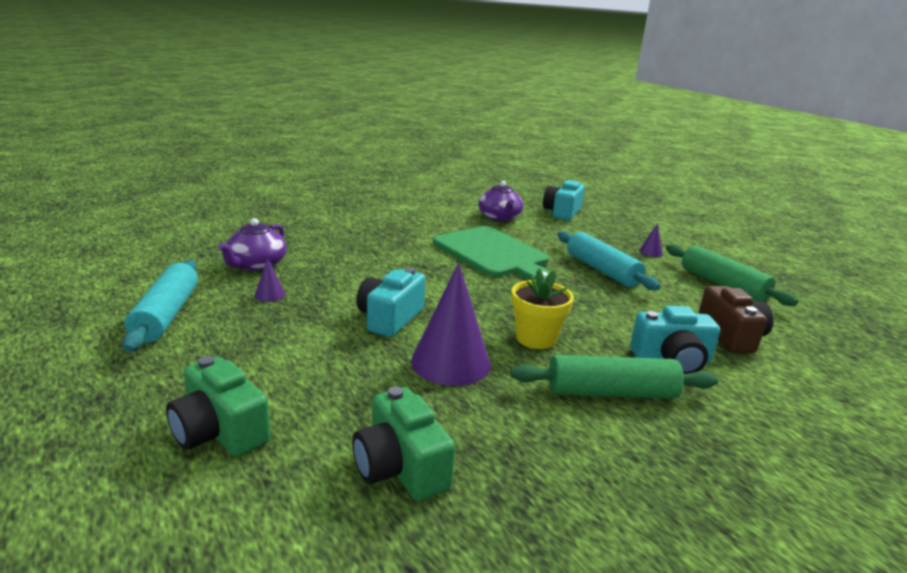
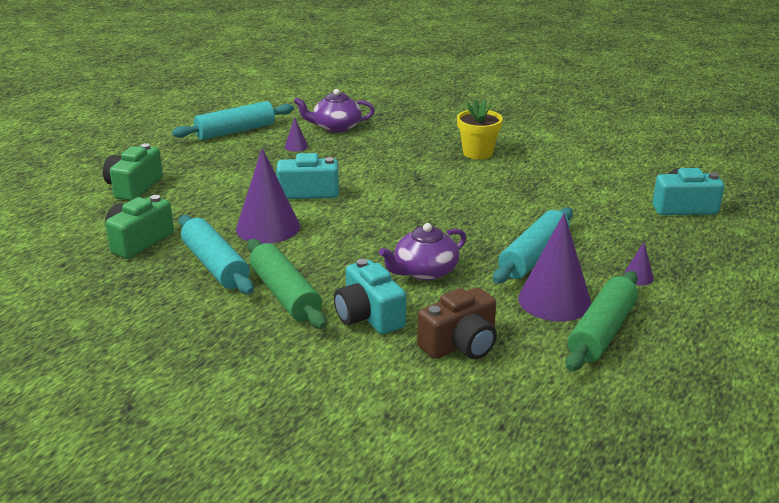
camera: 65 degrees right, 5 degrees up
green cutting board [433,226,556,281] -> none
purple teapot [478,181,524,222] -> purple teapot moved to [379,223,466,280]
yellow flower pot [511,269,574,349] -> yellow flower pot moved to [457,99,503,159]
none -> turquoise rolling pin [179,215,254,294]
none -> purple cone [518,213,592,322]

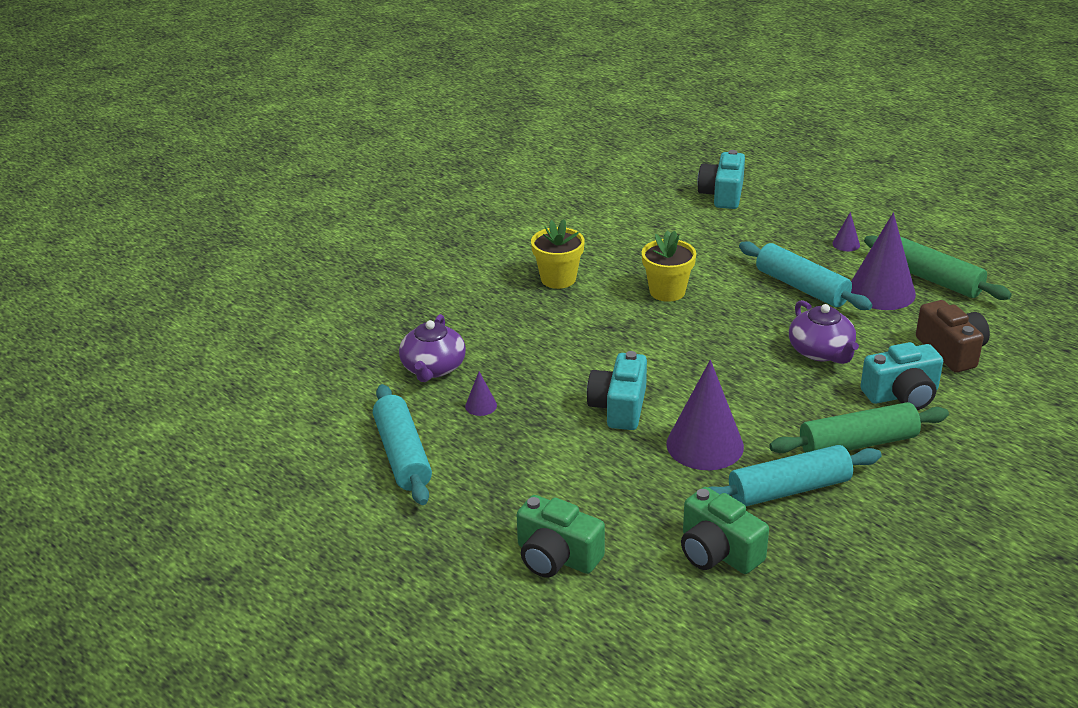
camera: 75 degrees left, 5 degrees up
none -> yellow flower pot [642,230,696,302]

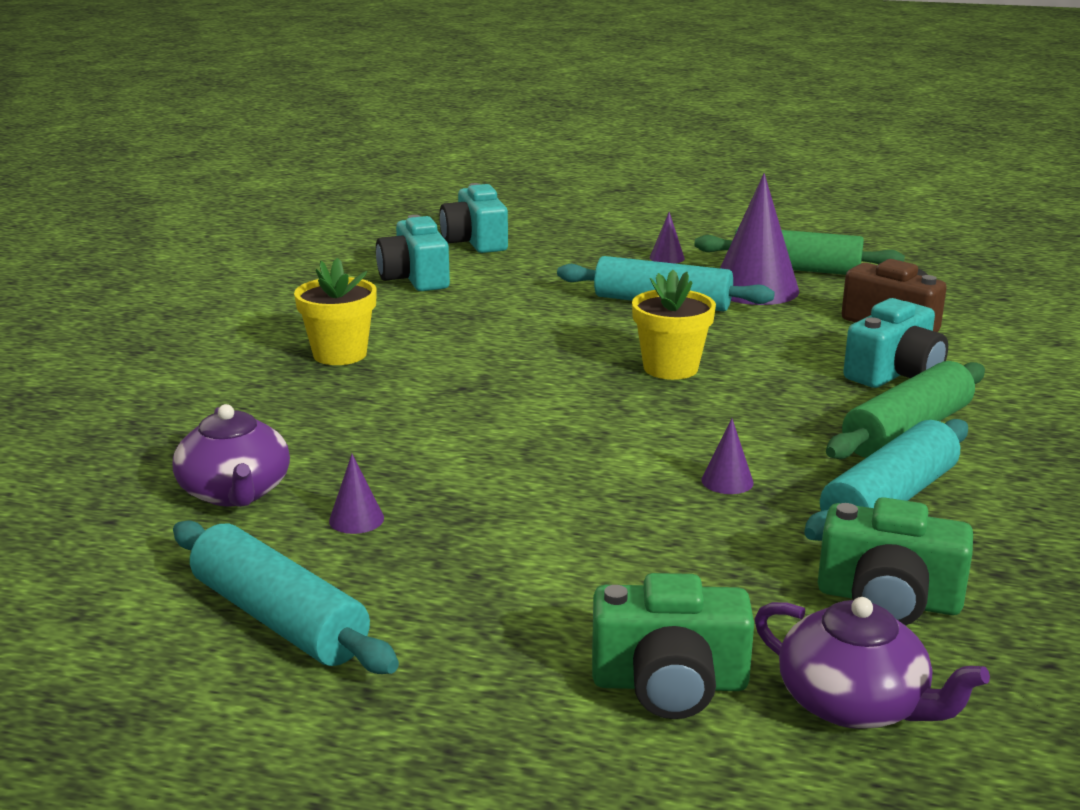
camera: 30 degrees left, 10 degrees down
turquoise camera [587,351,647,430] -> turquoise camera moved to [376,215,450,291]
yellow flower pot [642,230,696,302] -> yellow flower pot moved to [632,270,716,380]
purple cone [666,360,744,470] -> purple cone [701,418,754,494], size x0.43
purple teapot [789,300,859,364] -> purple teapot moved to [755,597,990,729]

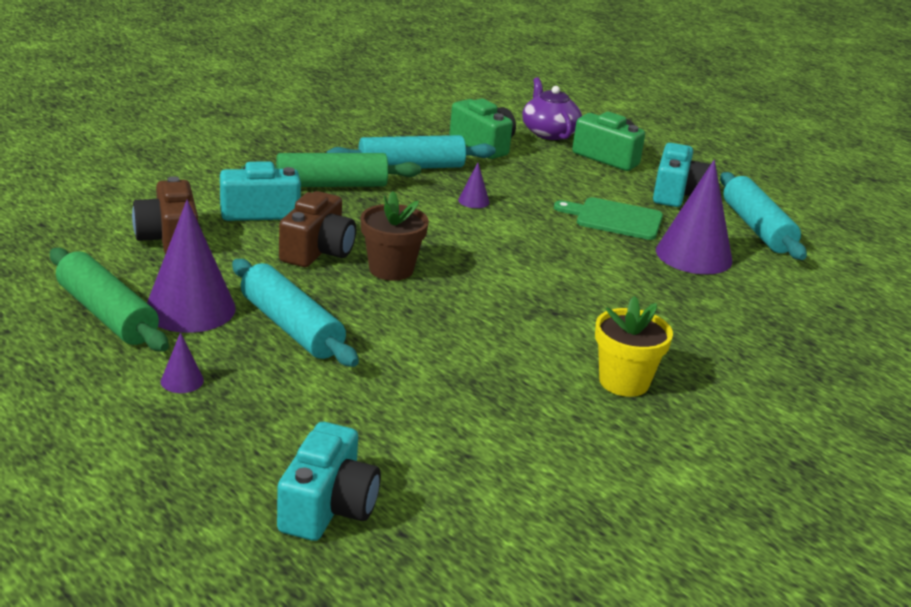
camera: 150 degrees left, 5 degrees up
purple teapot [173,404,290,507] -> none
purple cone [329,454,384,534] -> purple cone [656,159,732,275], size x2.31
turquoise camera [376,215,450,291] -> turquoise camera moved to [653,143,711,207]
yellow flower pot [632,270,716,380] -> brown flower pot [360,191,429,281]
none -> brown camera [279,191,356,267]
none -> green cutting board [554,197,663,240]

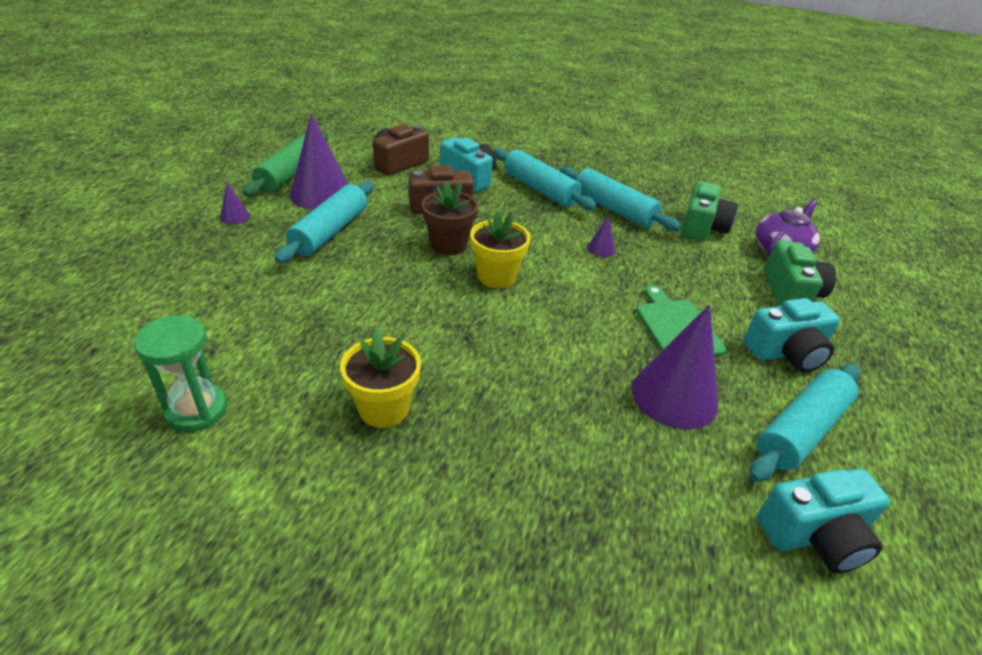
camera: 60 degrees right, 10 degrees up
green rolling pin [241,153,421,187] -> turquoise rolling pin [494,148,597,210]
turquoise camera [277,422,381,541] -> turquoise camera moved to [757,468,890,573]
none -> green hourglass [134,315,227,432]
none -> yellow flower pot [470,211,531,288]

